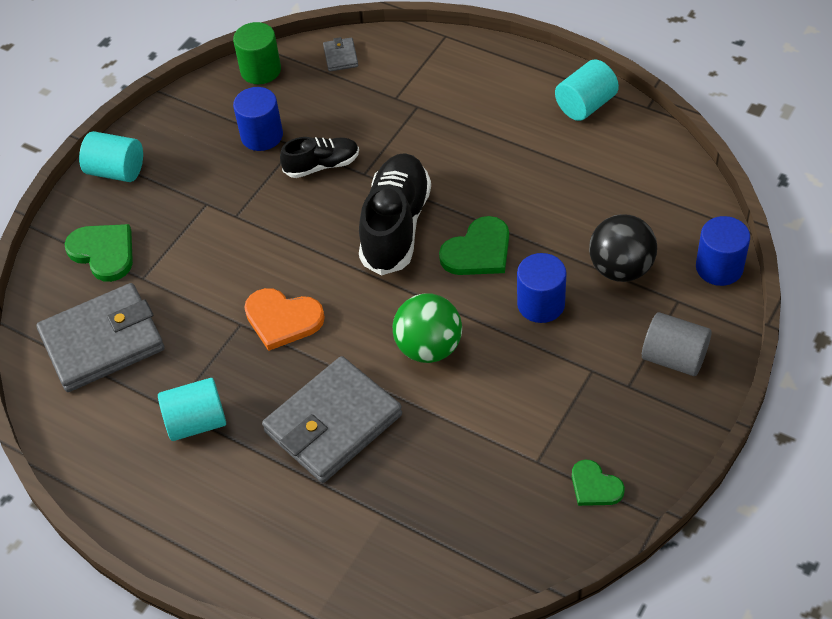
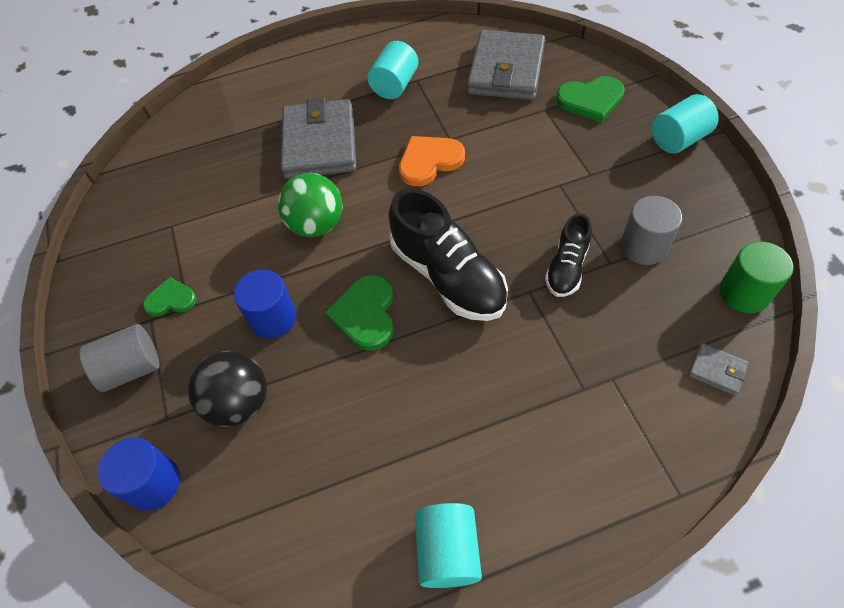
camera: 130 degrees right, 5 degrees up
blue cylinder [233,87,283,151] -> grey cylinder [621,196,682,265]
green heart [572,460,625,506] -> green heart moved to [143,277,197,317]

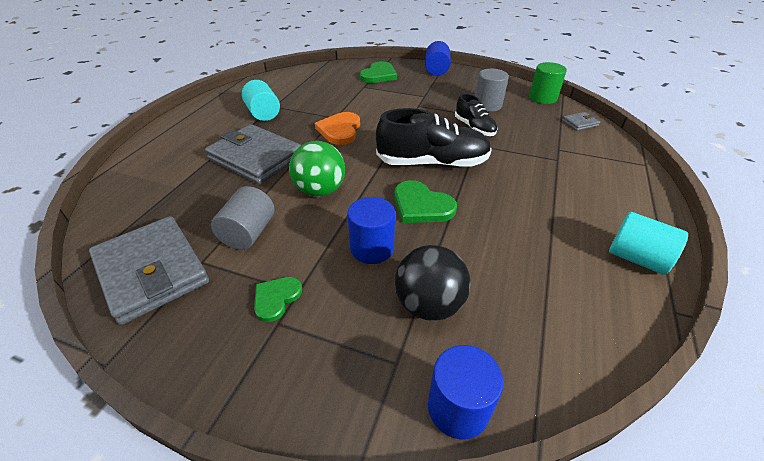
camera: 55 degrees left, 15 degrees down
grey cylinder [79,324,160,392] -> grey cylinder moved to [211,186,275,250]
grey wallet [467,30,545,100] -> grey wallet moved to [89,216,209,325]
turquoise cylinder [651,94,719,154] -> blue cylinder [425,41,451,76]

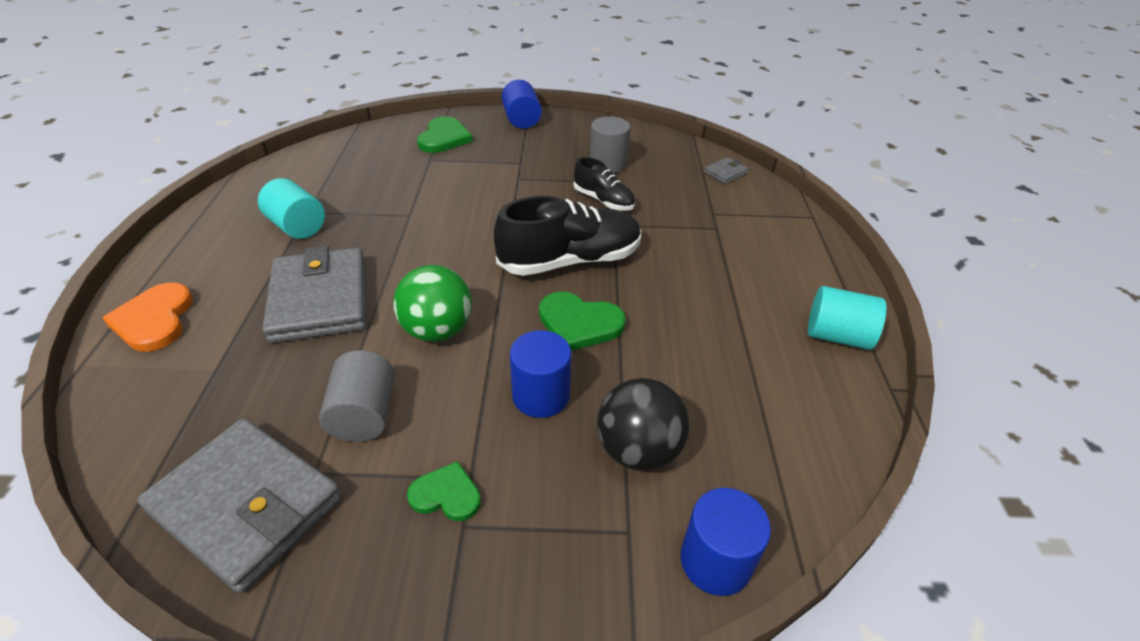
camera: 20 degrees left, 0 degrees up
grey wallet [205,124,301,184] -> grey wallet turned 60 degrees clockwise [262,246,366,343]
green heart [254,277,302,322] -> green heart turned 90 degrees clockwise [407,461,481,521]
orange heart [315,112,360,145] -> orange heart moved to [102,283,193,352]
green cylinder [529,62,567,104] -> none

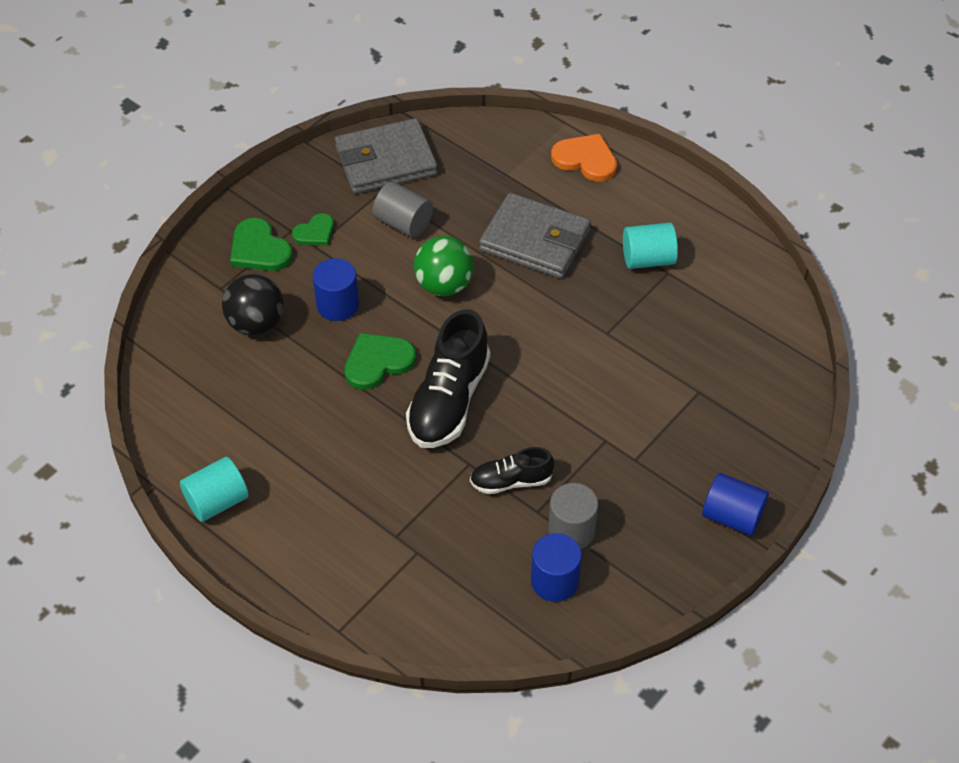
camera: 130 degrees right, 10 degrees up
green heart [417,116,473,153] -> green heart moved to [230,218,293,271]
blue cylinder [681,488,771,596] -> blue cylinder moved to [531,533,582,602]
grey wallet [704,157,749,184] -> none

